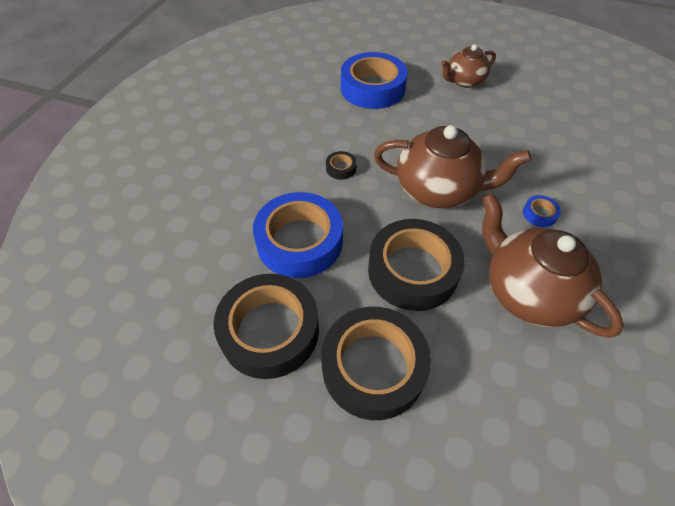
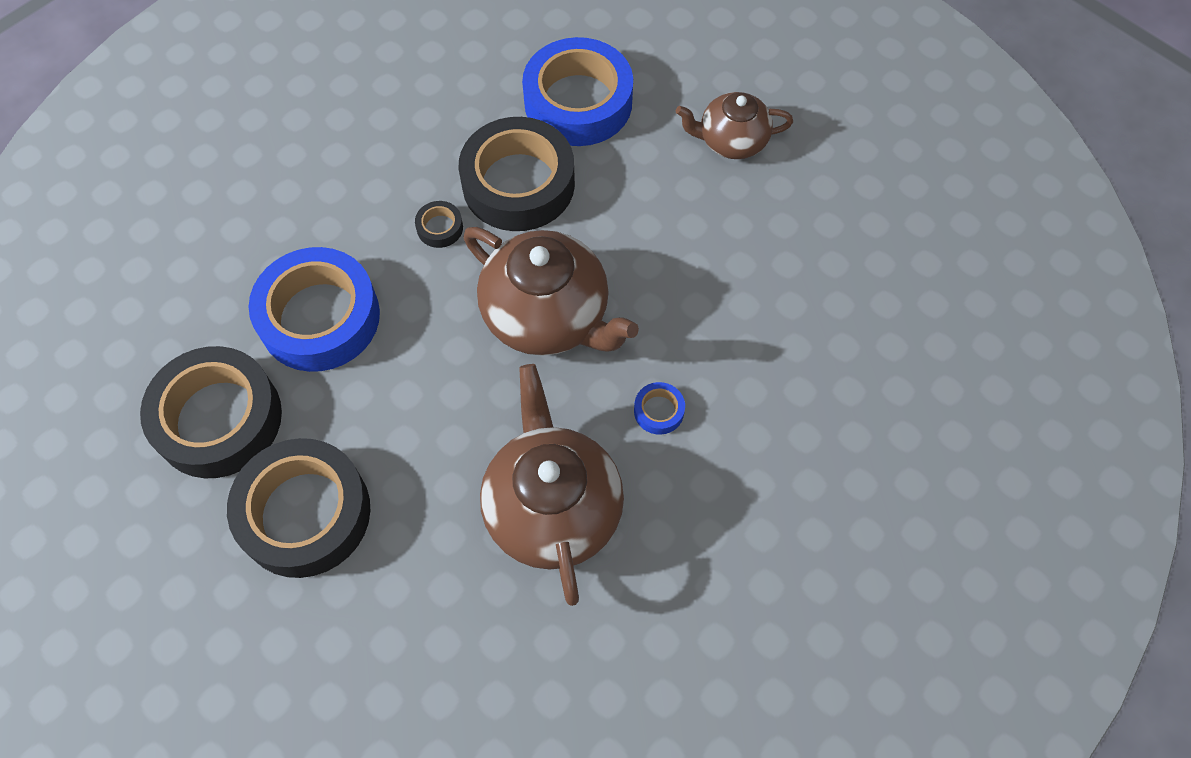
camera: 25 degrees right, 10 degrees up
black tape [368,219,465,311] -> black tape moved to [459,117,575,231]

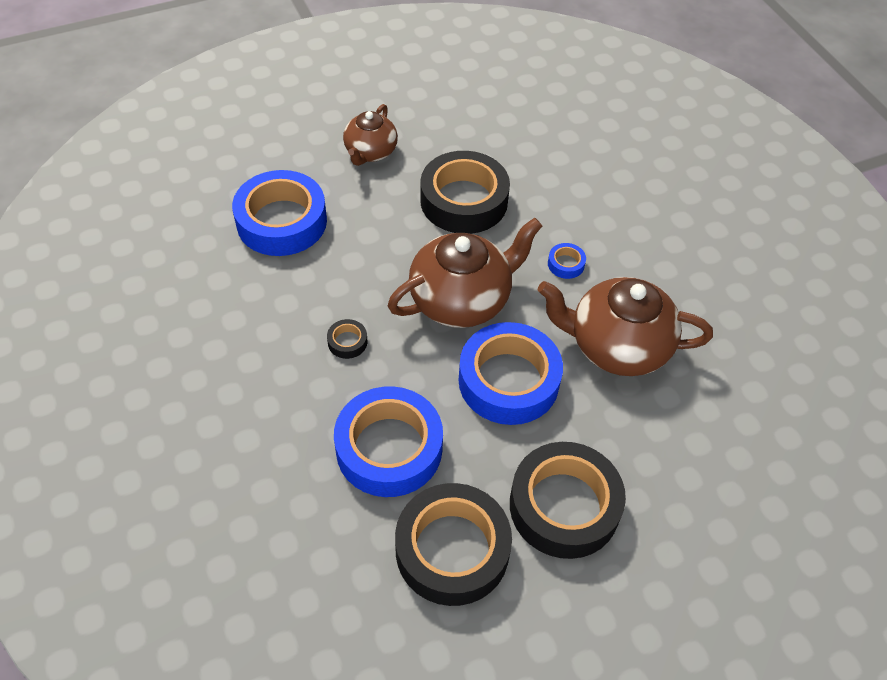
camera: 70 degrees left, 10 degrees down
black tape [459,117,575,231] -> black tape moved to [420,151,510,234]
none -> blue tape [458,322,563,425]

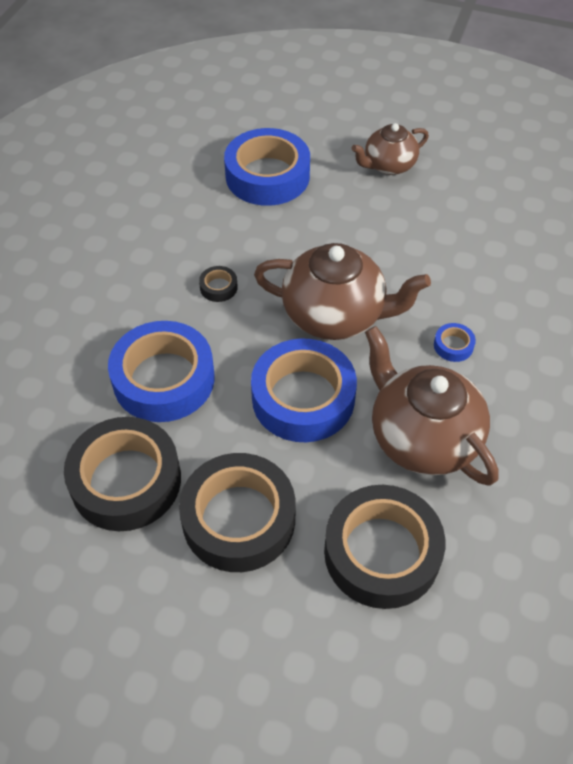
camera: 45 degrees right, 0 degrees up
black tape [420,151,510,234] -> black tape moved to [324,485,445,609]

